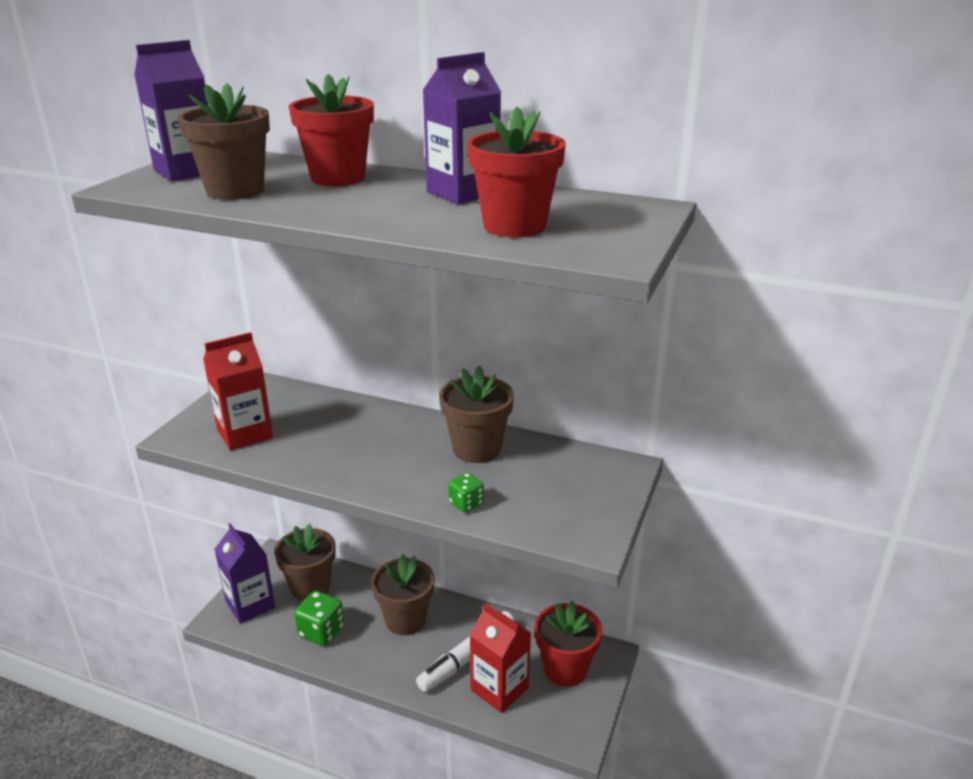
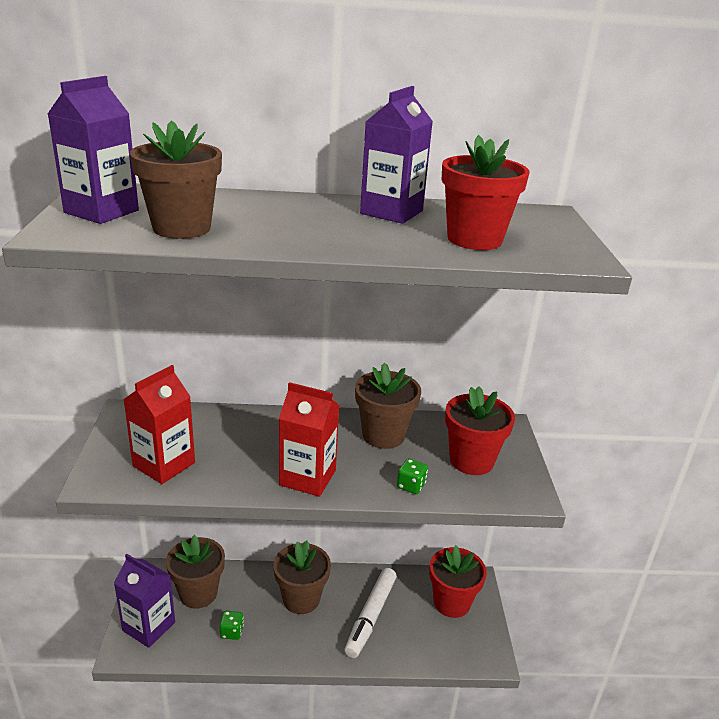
camera: 25 degrees left, 0 degrees up
red flower pot [289,74,374,186] -> red flower pot moved to [445,386,515,475]
green dice [294,591,345,646] -> green dice [220,611,244,640], size x0.59
red carton [470,603,531,713] -> red carton moved to [279,382,339,497]

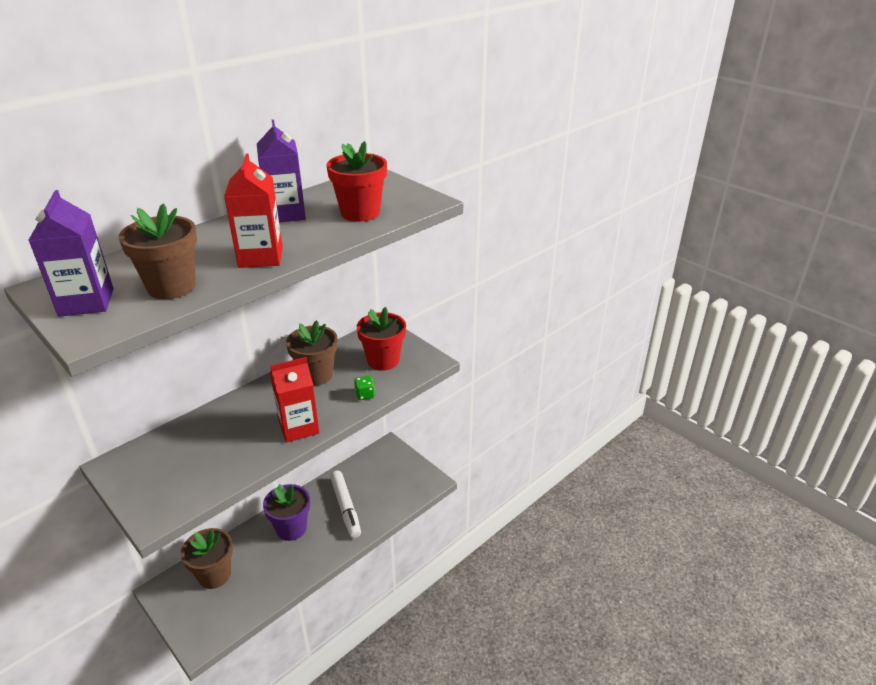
camera: 40 degrees left, 5 degrees up
purple carton [114,554,175,648] -> none
red carton [123,365,195,484] -> red carton moved to [224,153,283,268]
green dice [220,611,244,640] -> none
brown flower pot [273,541,331,614] -> purple flower pot [263,484,310,541]
red flower pot [429,545,487,618] -> none

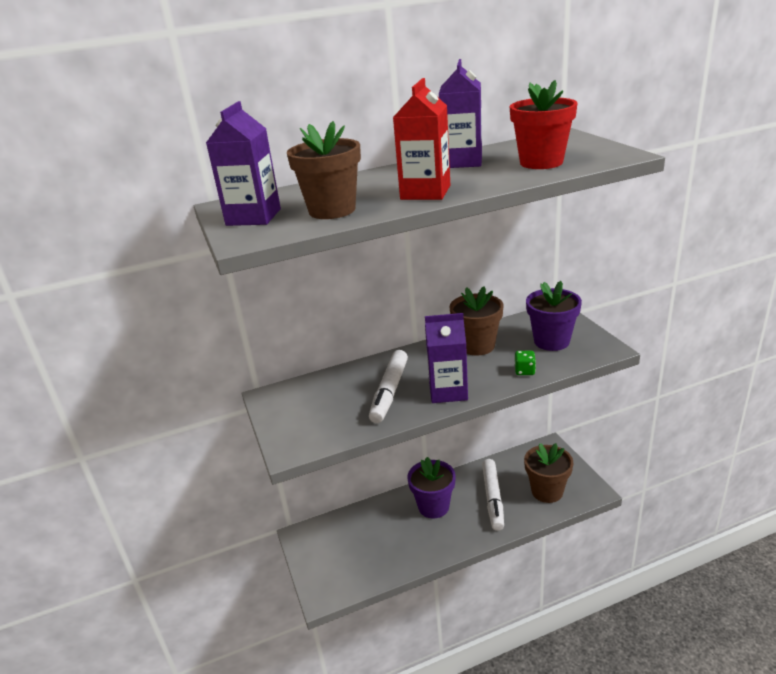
camera: 25 degrees right, 5 degrees down
brown flower pot [181,528,233,589] -> brown flower pot moved to [524,443,573,503]
red carton [270,357,320,442] -> purple carton [425,313,468,403]
red flower pot [357,307,406,371] -> purple flower pot [526,281,582,351]
none -> white marker [369,350,408,423]

